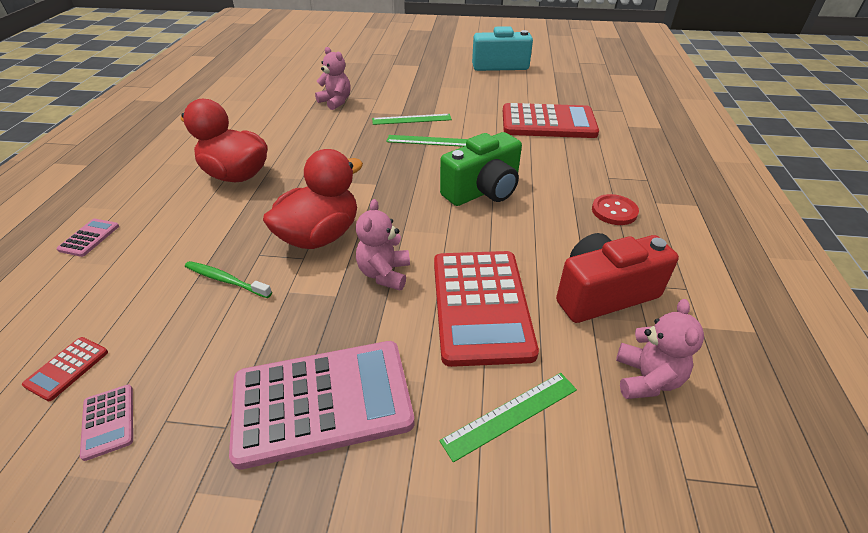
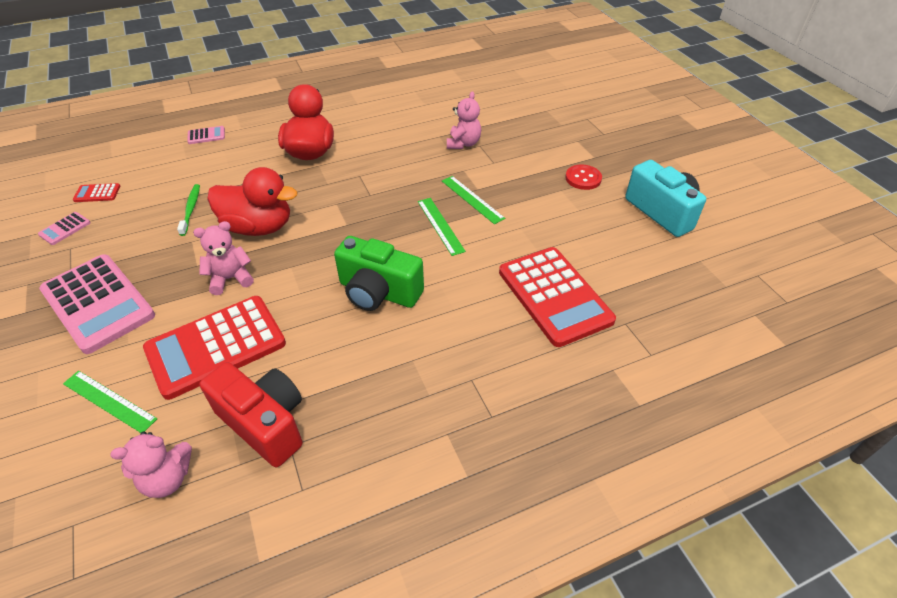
camera: 60 degrees right, 5 degrees up
red button [592,194,639,225] -> red button moved to [565,164,602,190]

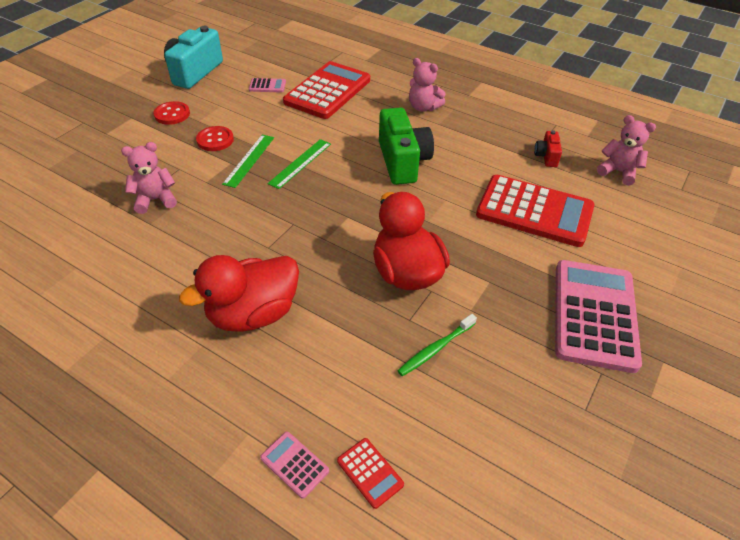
camera: 125 degrees left, 0 degrees up
pink calculator [38,212,91,245] -> pink calculator moved to [249,78,286,93]
green ruler [63,371,157,433] -> none
red calculator [73,183,120,202] -> red calculator moved to [337,438,404,509]
pink teddy bear [193,221,254,295] -> pink teddy bear moved to [409,58,446,112]
red camera [200,362,303,467] -> red camera [534,130,562,167], size x0.49
none -> red button [196,126,234,151]

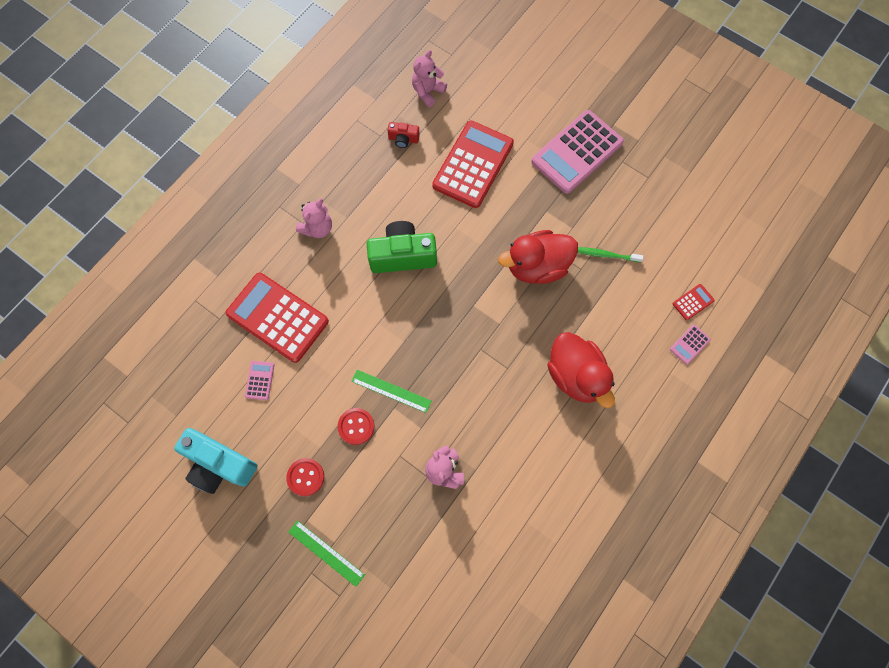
camera: 85 degrees left, 25 degrees up
green ruler [267,139,331,189] -> green ruler moved to [288,520,365,587]
green toothbrush [397,314,477,376] -> green toothbrush turned 135 degrees clockwise [578,247,643,262]
pink calculator [555,260,642,373] -> pink calculator turned 60 degrees counterclockwise [531,110,624,194]

